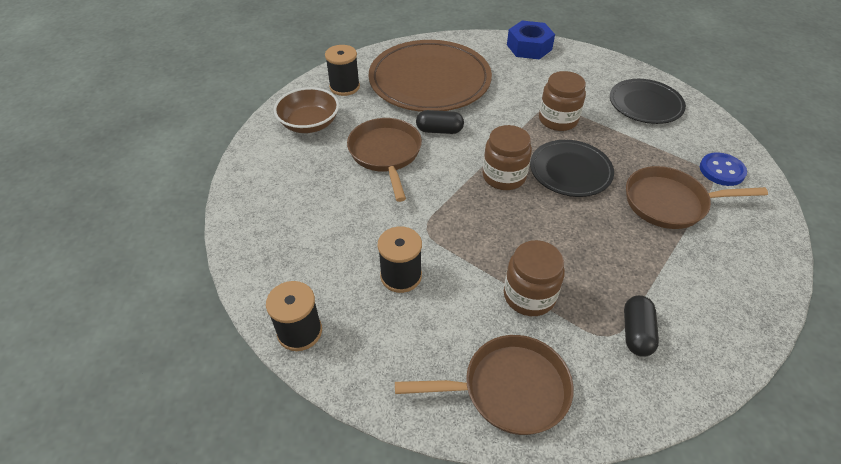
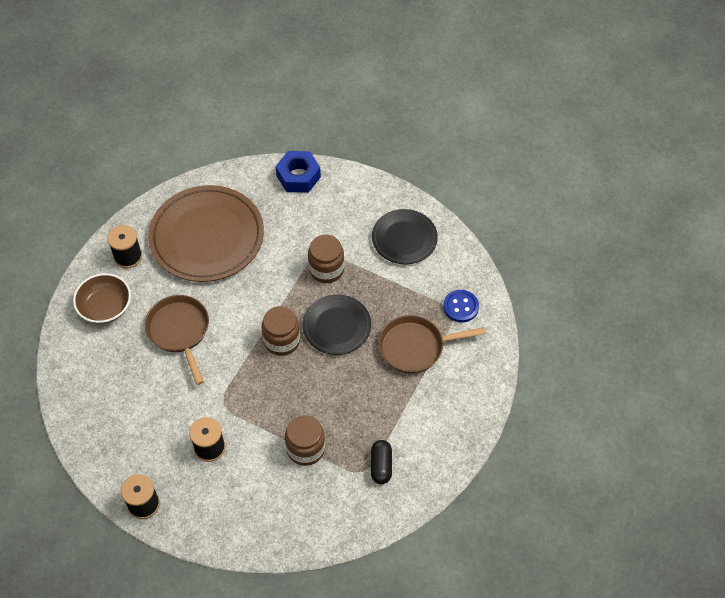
camera: 10 degrees left, 10 degrees up
brown pan [395,335,574,435] -> none
black capsule [416,110,464,134] -> none

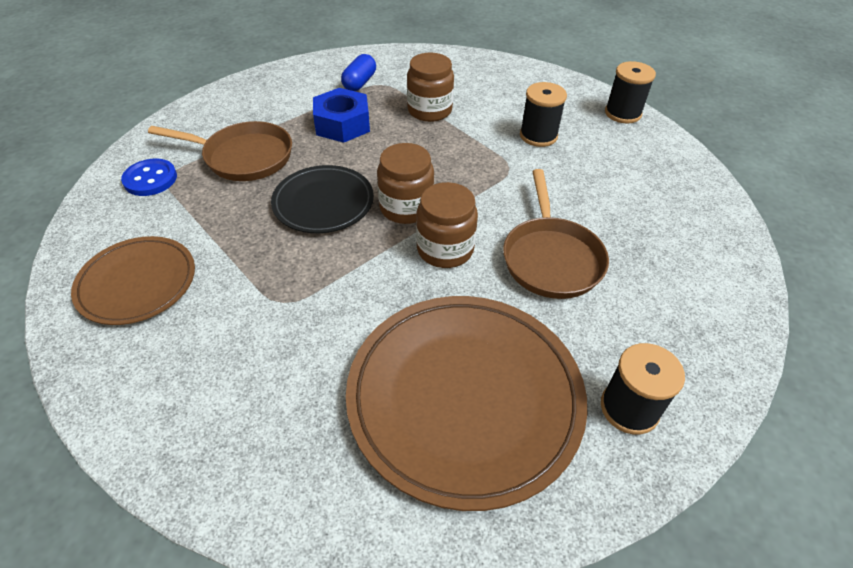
camera: 160 degrees left, 10 degrees down
brown bowl [73,273,131,324] -> none
blue nut [276,151,321,193] -> blue nut moved to [313,88,370,143]
brown jar [308,235,344,283] -> brown jar moved to [416,182,478,268]
black capsule [371,440,392,484] -> blue capsule [341,54,376,91]
black plate [372,209,438,264] -> brown plate [71,236,195,325]

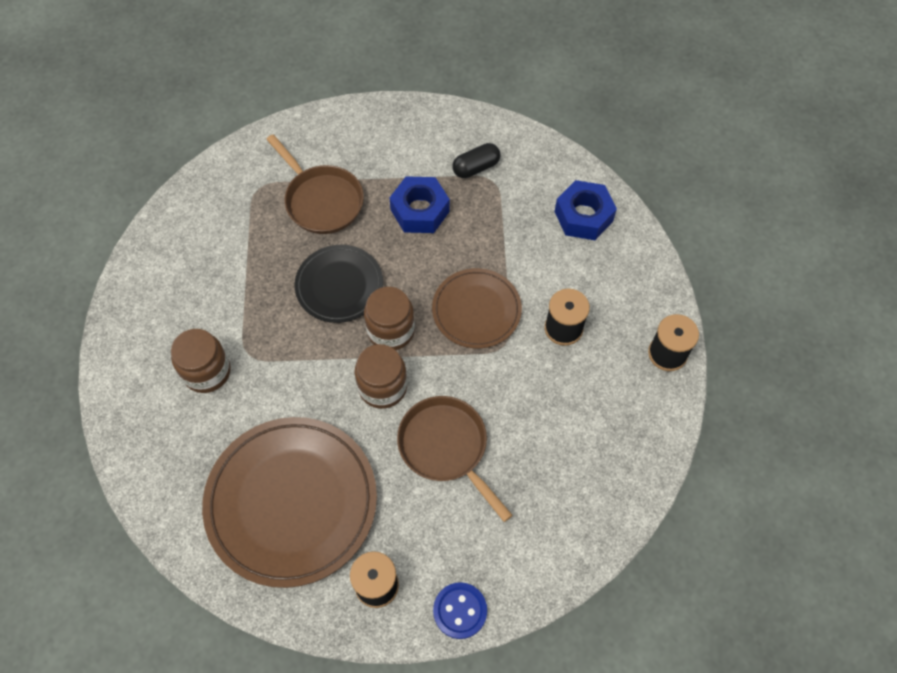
camera: 40 degrees right, 15 degrees up
brown plate [71,236,195,325] -> brown plate moved to [432,268,522,348]
blue button [121,159,177,196] -> blue button moved to [433,582,487,639]
blue capsule [341,54,376,91] -> black capsule [452,143,500,178]
brown jar [407,53,454,122] -> brown jar moved to [171,329,231,393]
brown pan [503,169,609,299] -> brown pan turned 105 degrees clockwise [397,396,513,522]
none -> blue nut [554,180,617,240]

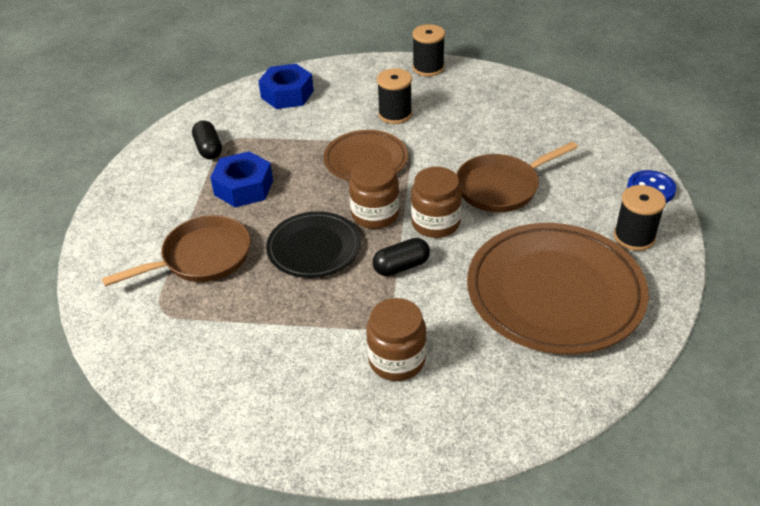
camera: 80 degrees left, 20 degrees down
none -> black capsule [373,238,430,276]

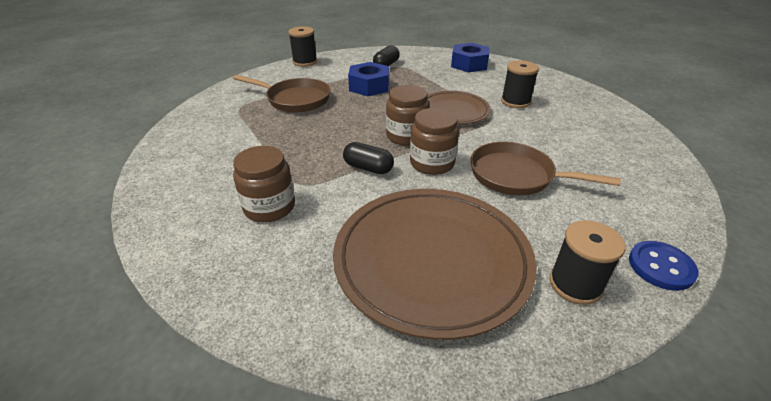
camera: 50 degrees right, 5 degrees down
black plate [266,211,361,278] -> none
black spool [412,24,445,77] -> black spool moved to [288,26,317,67]

